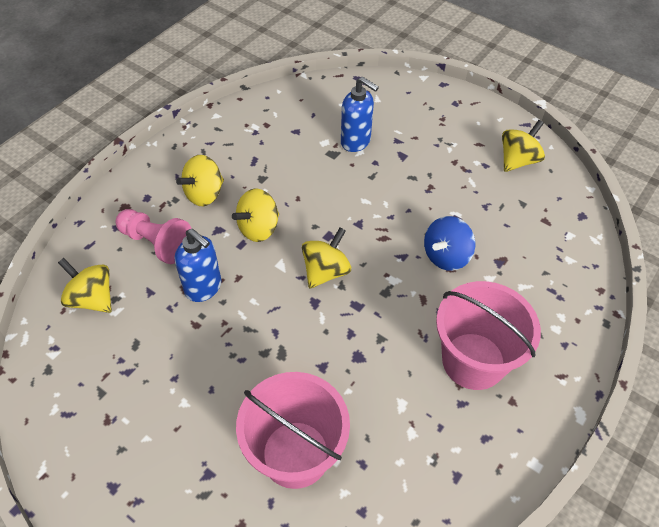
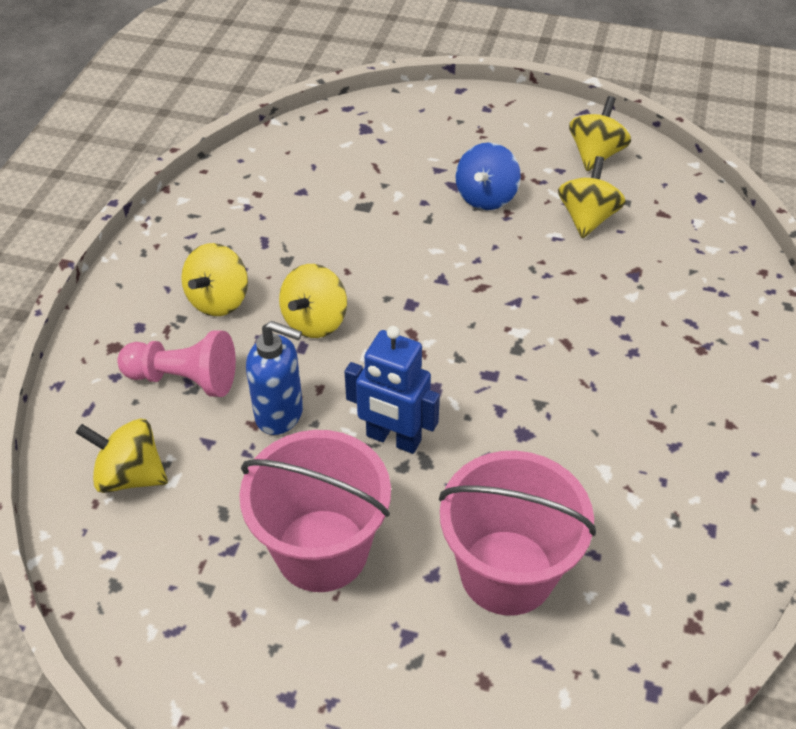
camera: 20 degrees left, 5 degrees down
yellow spinning top [302,228,351,289] -> yellow spinning top moved to [558,156,626,238]
blue soap dispenser [341,77,379,152] -> none
blue spinning top [424,216,475,271] -> blue spinning top moved to [455,142,521,210]
pink bucket [436,281,541,390] -> pink bucket moved to [239,430,391,592]
none -> blue robot [345,326,440,454]

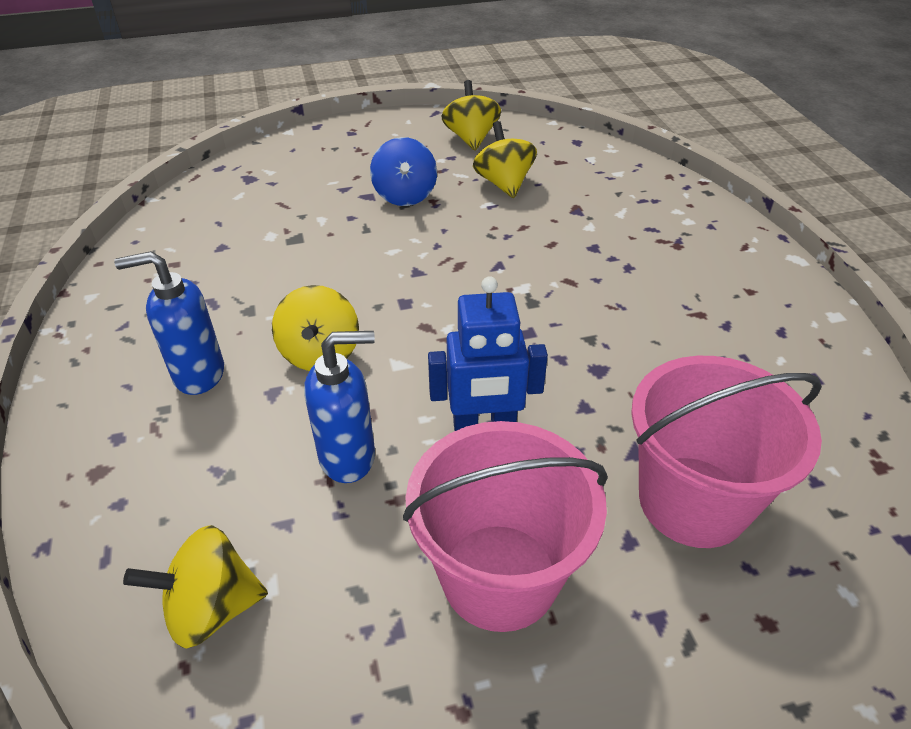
camera: 30 degrees left, 5 degrees down
pink pawn [117,330,236,397] -> none
yellow spinning top [181,243,248,316] -> blue soap dispenser [114,251,224,395]

